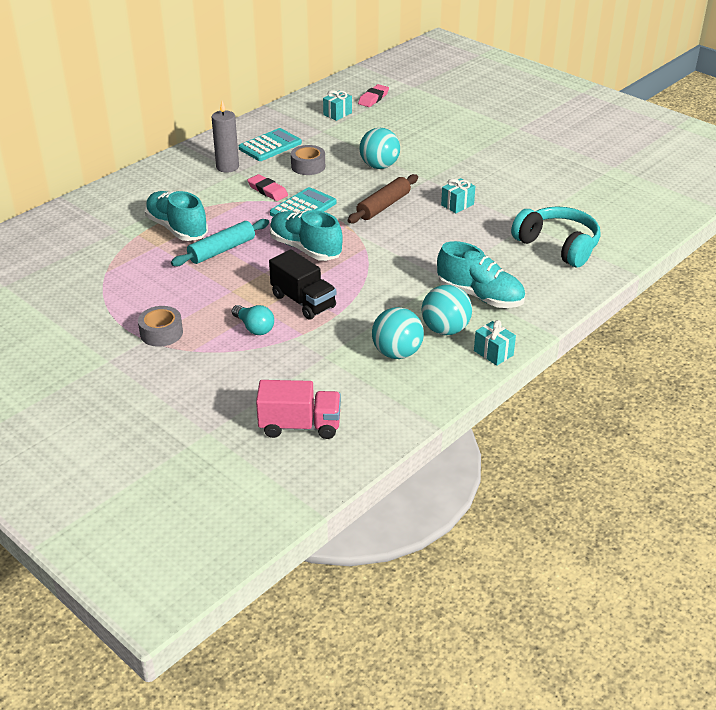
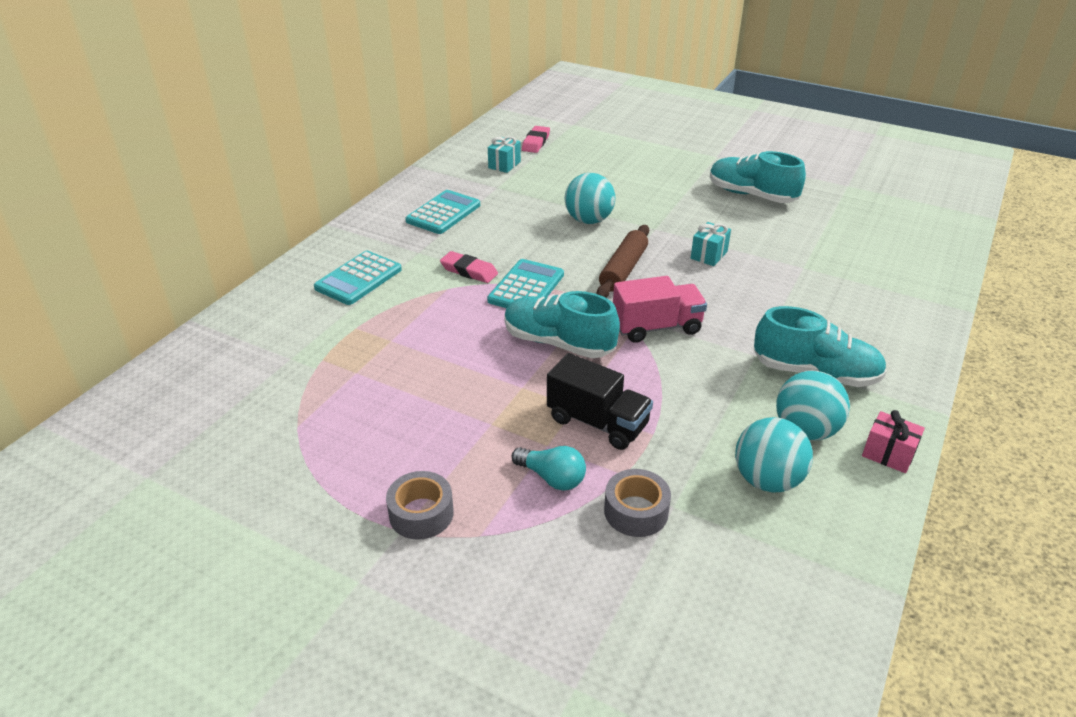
camera: 15 degrees left, 0 degrees up
turquoise shoe [145,191,208,241] -> turquoise shoe moved to [710,151,806,203]
turquoise rolling pin [171,219,269,266] -> none
grey candle [212,101,239,173] -> none
pink truck [256,380,341,439] -> pink truck moved to [613,276,707,343]
grey tape [291,145,325,175] -> grey tape moved to [604,469,671,537]
turquoise gift [474,320,516,366] -> pink gift [862,410,925,473]
turquoise headphones [511,207,601,267] -> none
none -> turquoise calculator [314,251,402,305]

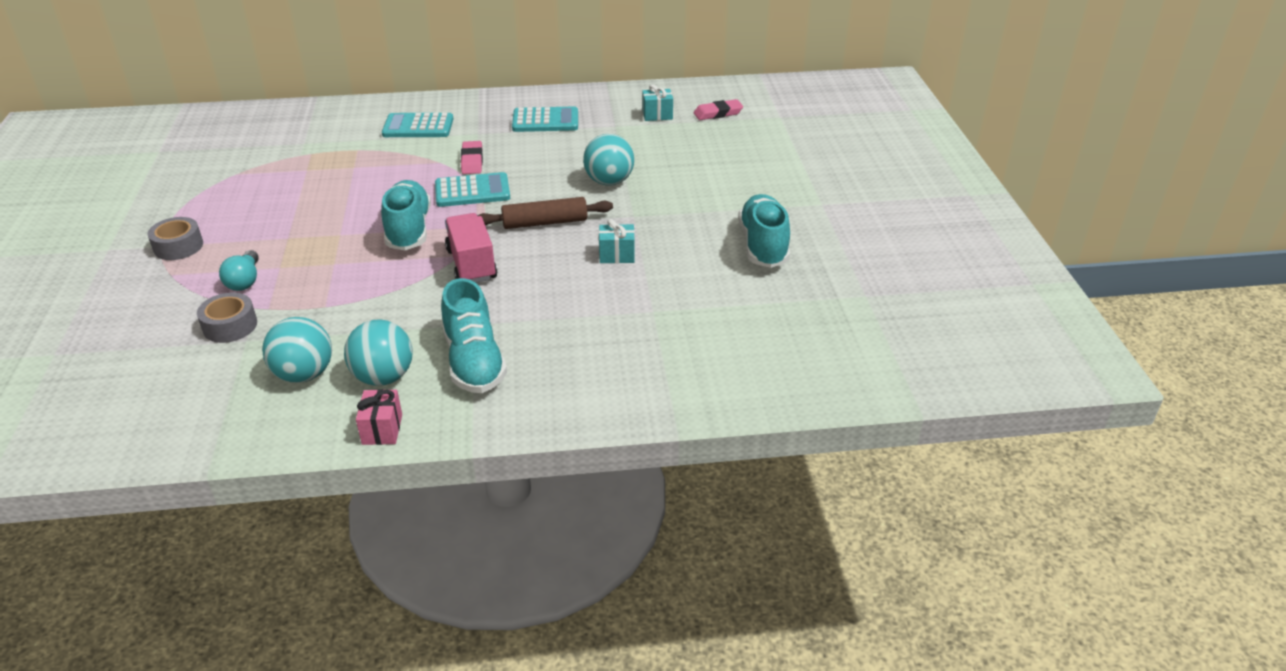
camera: 55 degrees right, 0 degrees up
black truck [547,353,653,450] -> none
pink truck [613,276,707,343] -> pink truck turned 150 degrees counterclockwise [445,213,497,283]

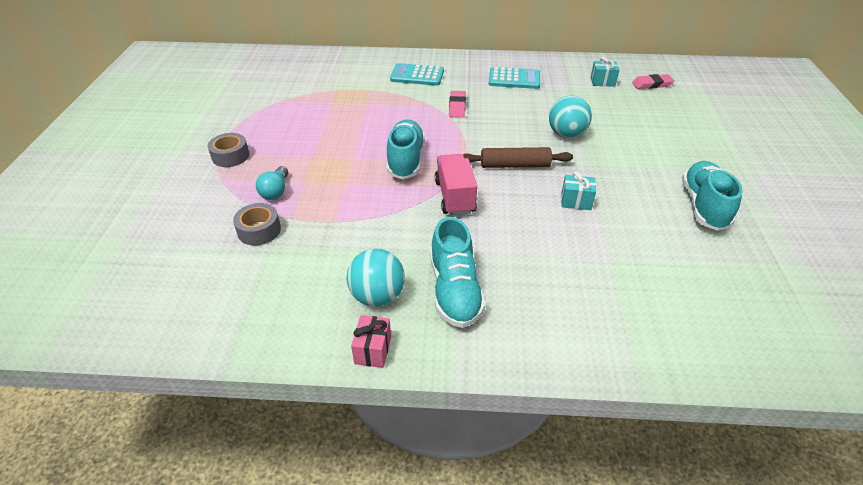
camera: 10 degrees right, 5 degrees up
turquoise ball [262,317,332,383] -> none
turquoise calculator [435,172,510,207] -> none

